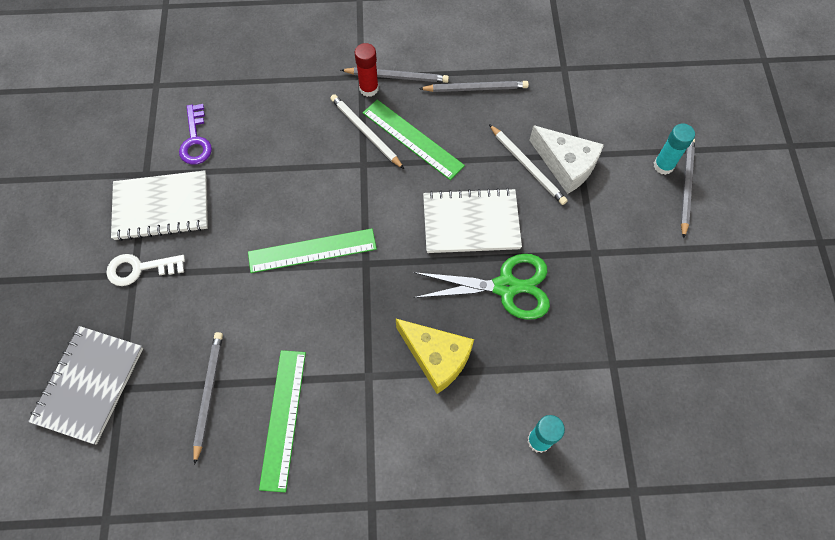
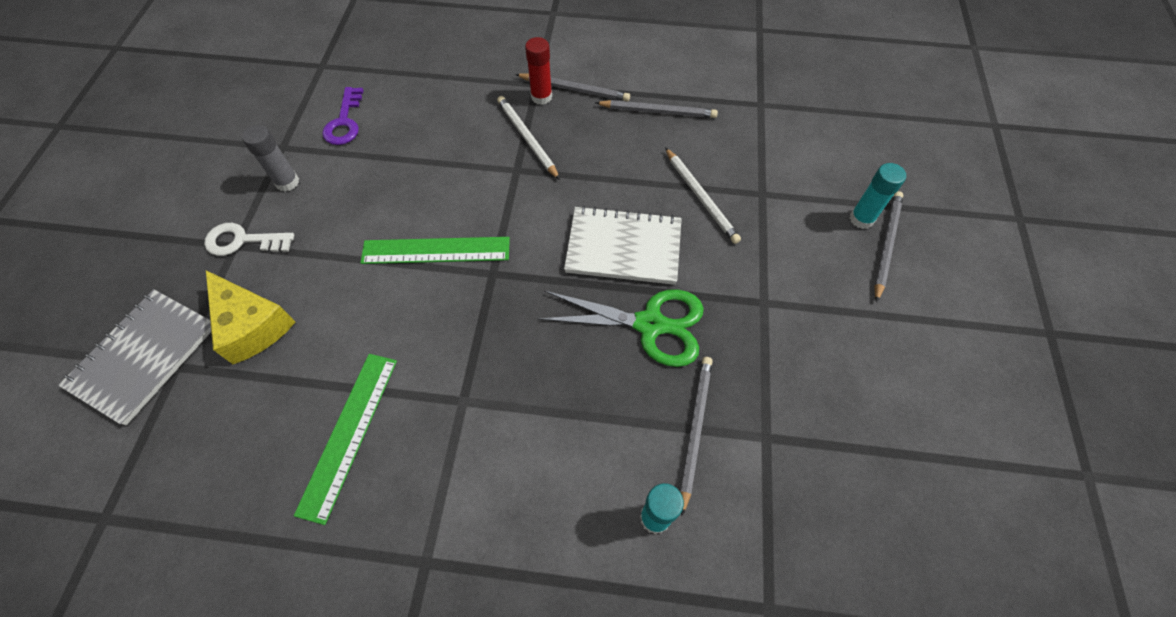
camera: 10 degrees right, 5 degrees down
white notebook [111,170,208,241] -> grey glue stick [242,125,299,192]
grey pencil [193,332,223,465] -> grey pencil moved to [680,357,713,516]
green ruler [363,100,465,180] -> none
yellow cheese [396,319,474,394] -> yellow cheese moved to [206,270,295,364]
white cheese [529,125,604,194] -> none

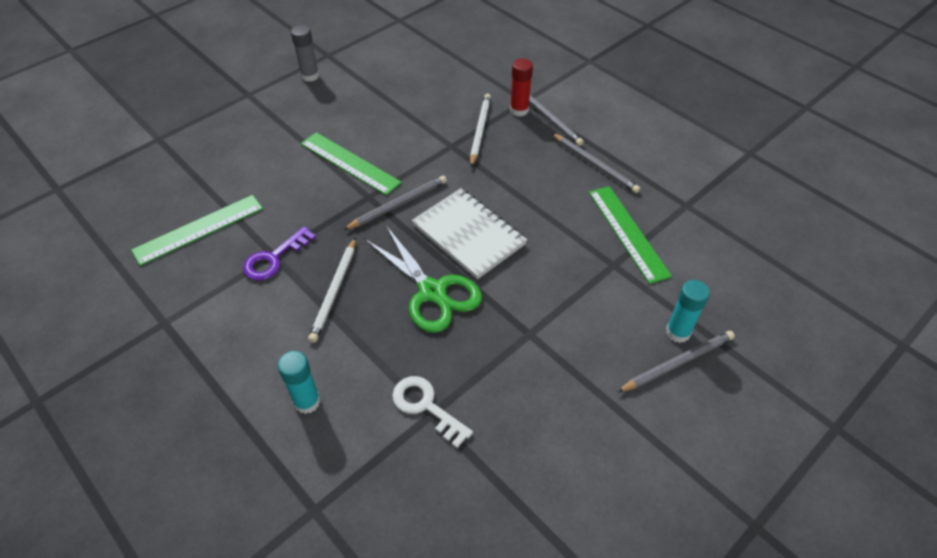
camera: 40 degrees right, 10 degrees down
grey notebook [58,289,211,426] -> none
white key [204,223,294,256] -> white key moved to [392,376,473,448]
yellow cheese [206,270,295,364] -> none
purple key [322,87,363,145] -> purple key moved to [243,226,316,281]
white pencil [665,148,741,244] -> white pencil moved to [308,237,356,343]
grey pencil [680,357,713,516] -> grey pencil moved to [343,176,447,230]
none -> green ruler [589,186,672,284]

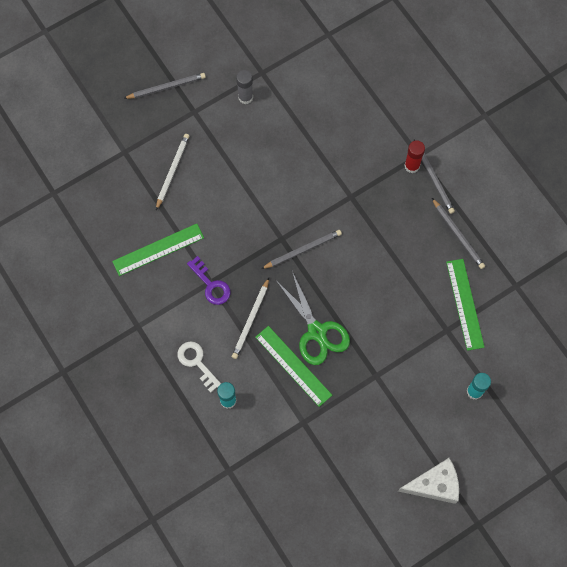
camera: 10 degrees right, 20 degrees up
purple key [243,226,316,281] -> purple key turned 90 degrees counterclockwise [187,256,230,305]
green ruler [301,132,402,195] -> green ruler moved to [255,326,332,407]
white key [392,376,473,448] -> white key moved to [177,341,221,393]
white notebook [412,188,527,279] -> none
white pencil [470,94,491,167] -> white pencil moved to [156,134,189,210]
grey pencil [617,331,735,392] -> grey pencil moved to [123,73,206,99]
none -> white cheese [398,458,459,504]

